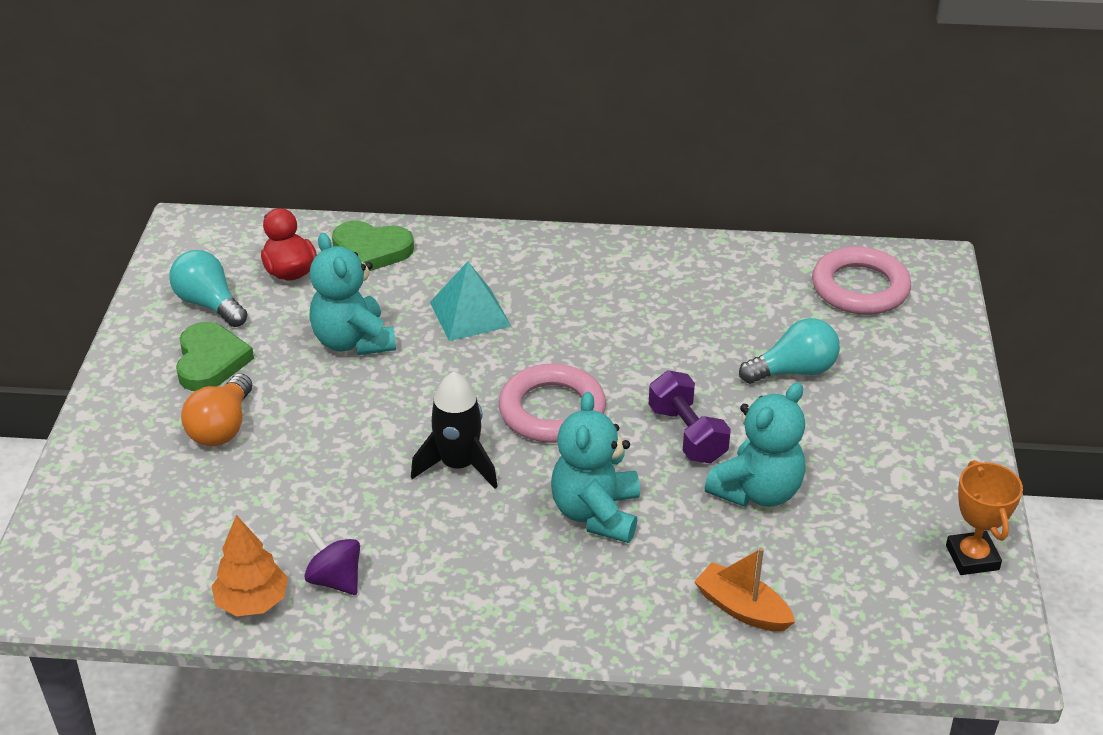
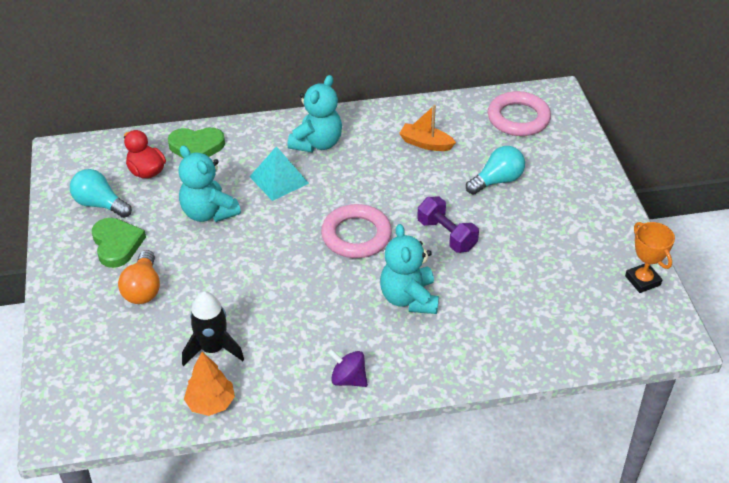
camera: 15 degrees left, 5 degrees up
purple spinning top [304,528,360,595] -> purple spinning top moved to [328,349,368,387]
black rocket [411,371,498,489] -> black rocket moved to [182,291,244,366]
orange boat [694,548,795,632] -> orange boat moved to [399,105,456,151]
turquoise teddy bear [704,383,806,507] -> turquoise teddy bear moved to [288,75,342,152]

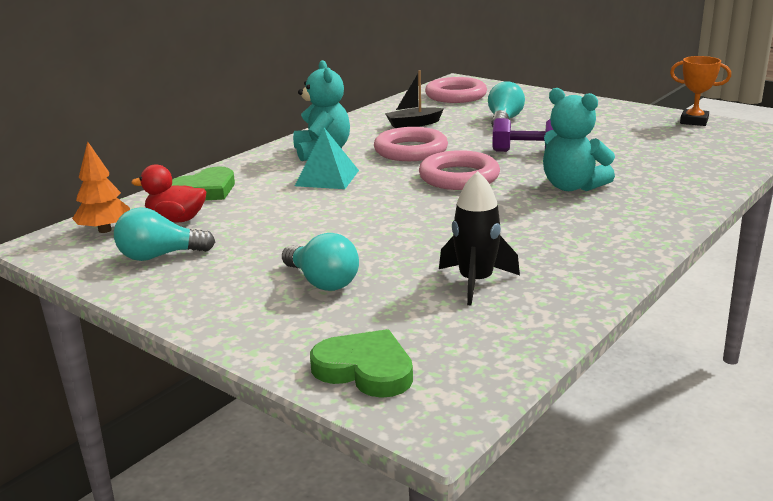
camera: 40 degrees left, 20 degrees down
green heart [92,218,146,268] -> green heart moved to [310,329,413,398]
orange light bulb [118,250,160,304] -> turquoise light bulb [282,233,359,291]
turquoise teddy bear [178,145,241,222] -> none
orange tree [184,352,235,416] -> orange tree moved to [72,141,130,233]
purple spinning top [328,349,368,387] -> none
orange boat [399,105,456,151] -> black boat [385,70,444,128]
none -> pink ring [374,127,448,161]

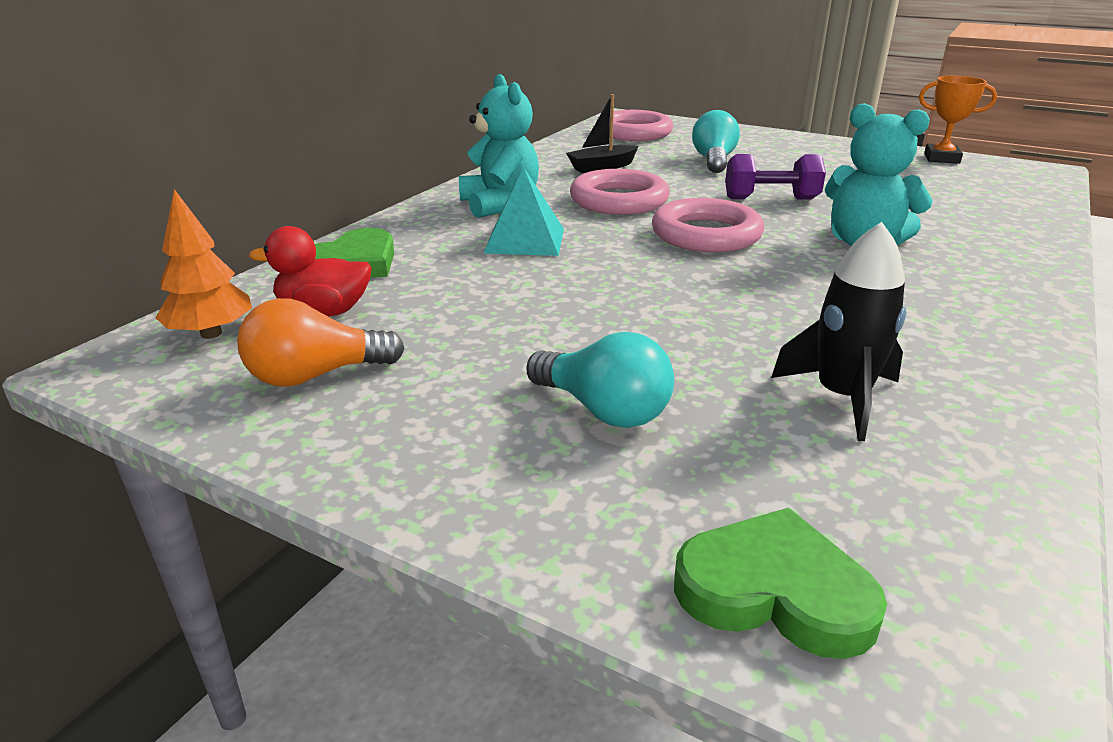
camera: 10 degrees left, 5 degrees up
turquoise light bulb [114,207,215,261] -> orange light bulb [237,298,405,387]

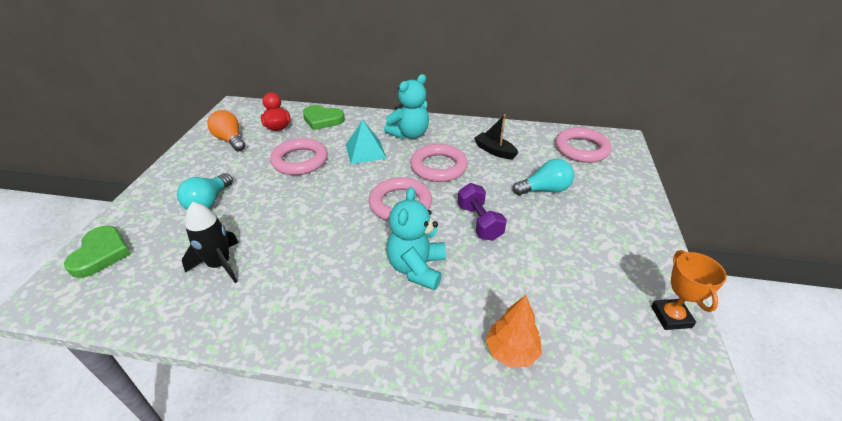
camera: 70 degrees right, 10 degrees up
orange tree [155,189,252,339] -> orange tree moved to [486,295,542,368]
none -> pink ring [270,138,328,175]

